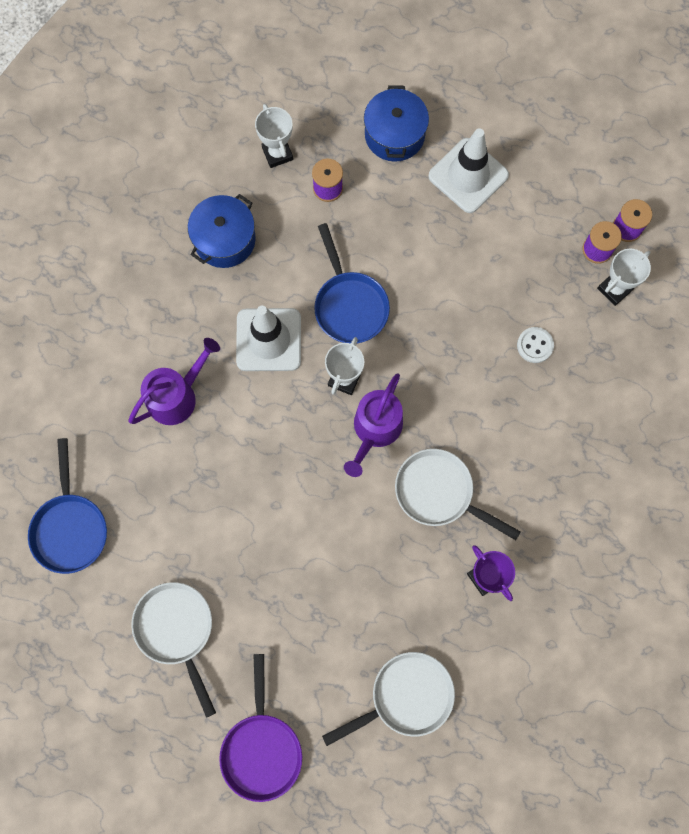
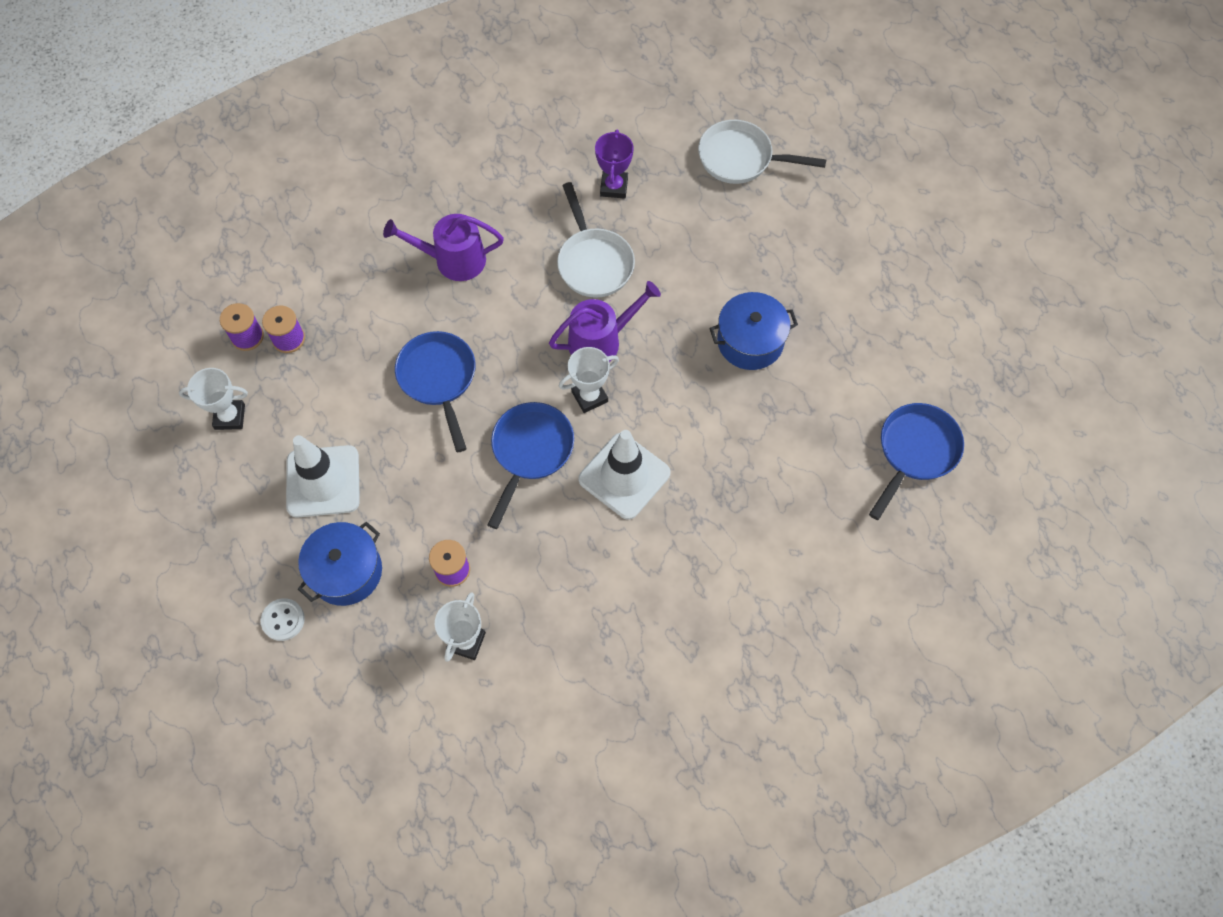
camera: 140 degrees left, 10 degrees down
purple watering can [128,338,220,425] -> purple watering can moved to [383,214,504,281]
white pan [131,582,216,718] -> none
blue pot [188,194,256,268] -> blue pot moved to [709,292,798,370]
purple pan [219,654,302,802] -> none
white button [517,327,554,363] -> white button moved to [261,598,305,641]
white trophy [597,249,651,306] -> white trophy moved to [179,368,248,430]
none -> blue pan [395,331,476,452]

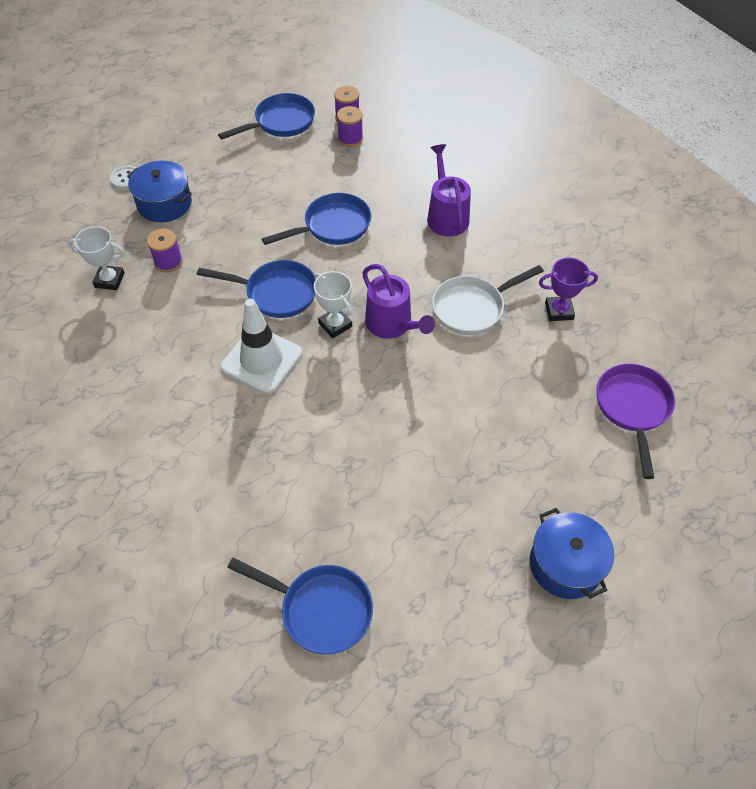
camera: 80 degrees right, 10 degrees down
white trophy [179,368,248,430] -> blue pan [218,93,315,140]
white traffic cone [286,435,360,518] -> none
white pan [698,120,826,184] -> purple pan [596,364,675,479]
blue pot [709,292,798,370] -> blue pot moved to [530,508,614,599]

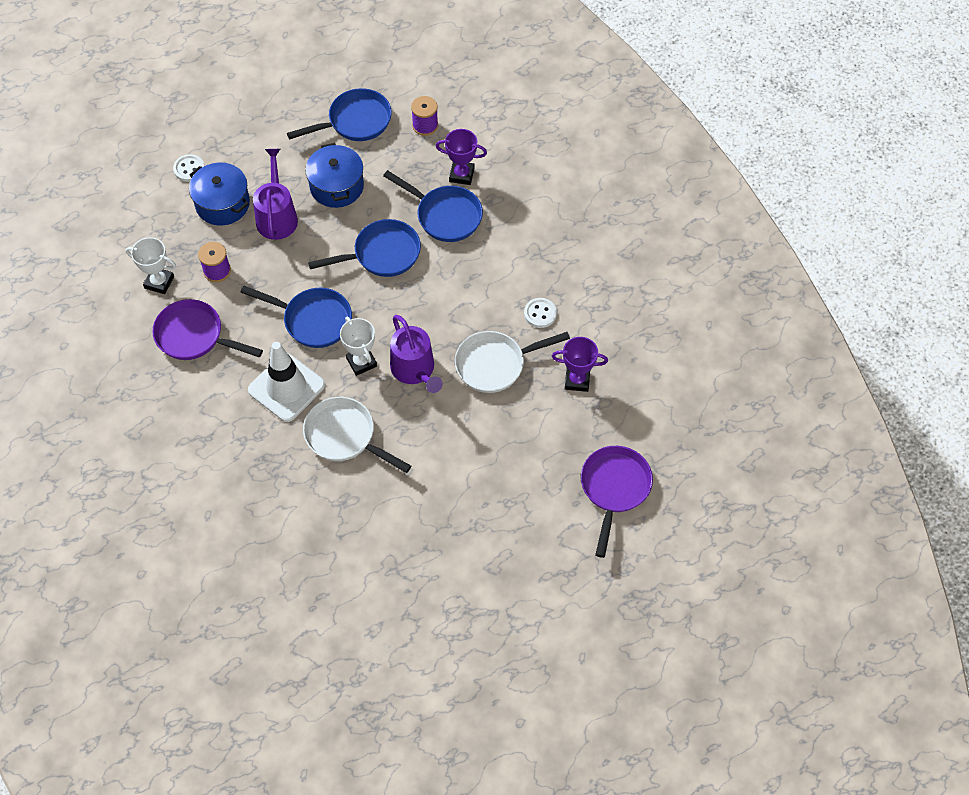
camera: 10 degrees right, 5 degrees up
blue pan [227,558,373,654] -> blue pan moved to [383,170,483,242]
purple spool [337,106,363,147] -> none
purple watering can [427,144,471,237] -> purple watering can moved to [253,149,298,240]
blue pot [530,508,614,599] -> blue pot moved to [305,143,364,208]
none -> purple pan [152,299,263,360]
none -> white pan [303,397,411,473]
none -> purple trophy [436,129,487,185]
none -> white button [524,298,557,328]

